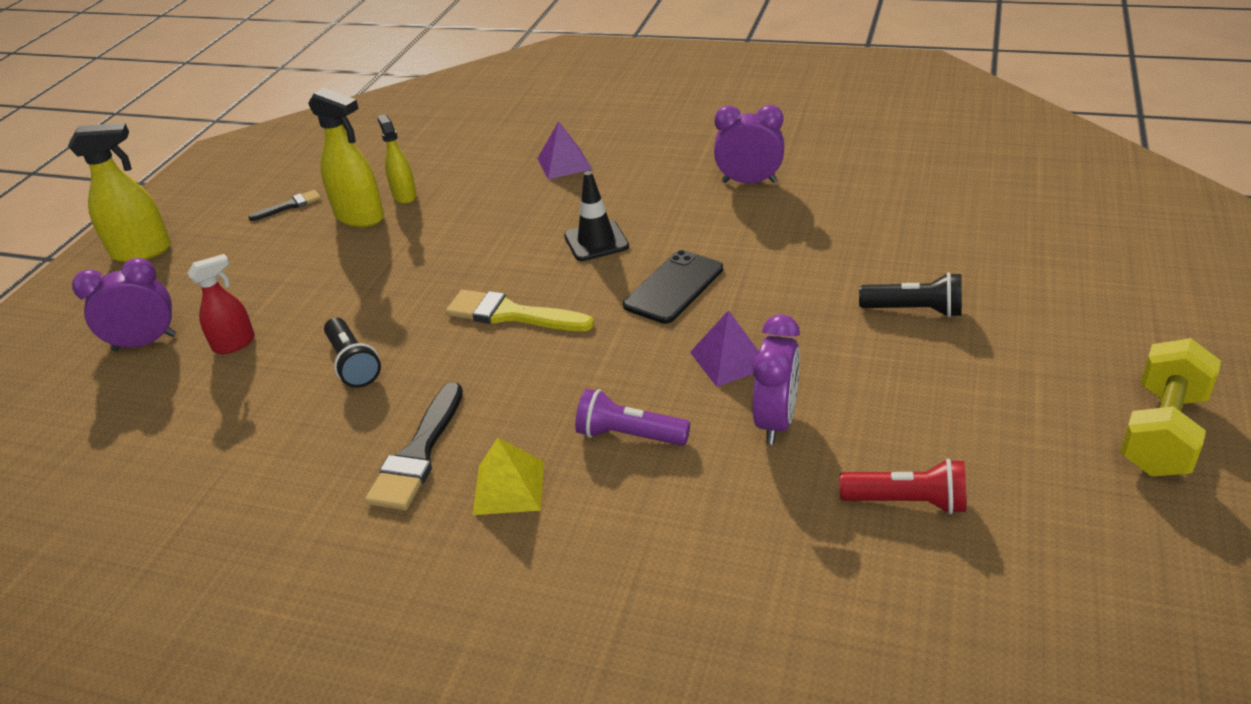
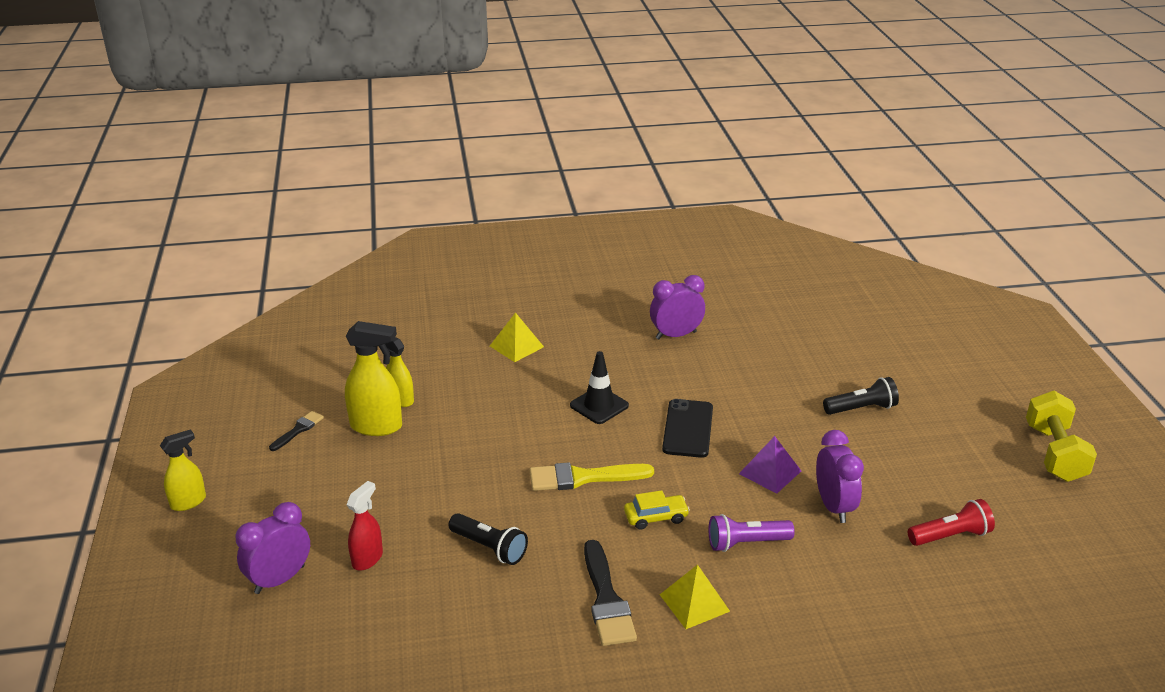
camera: 30 degrees left, 5 degrees down
yellow spray bottle [68,123,171,262] -> yellow spray bottle [160,429,206,511], size x0.63
purple pyramid [537,121,592,180] -> yellow pyramid [490,312,544,362]
none -> yellow car [624,490,690,530]

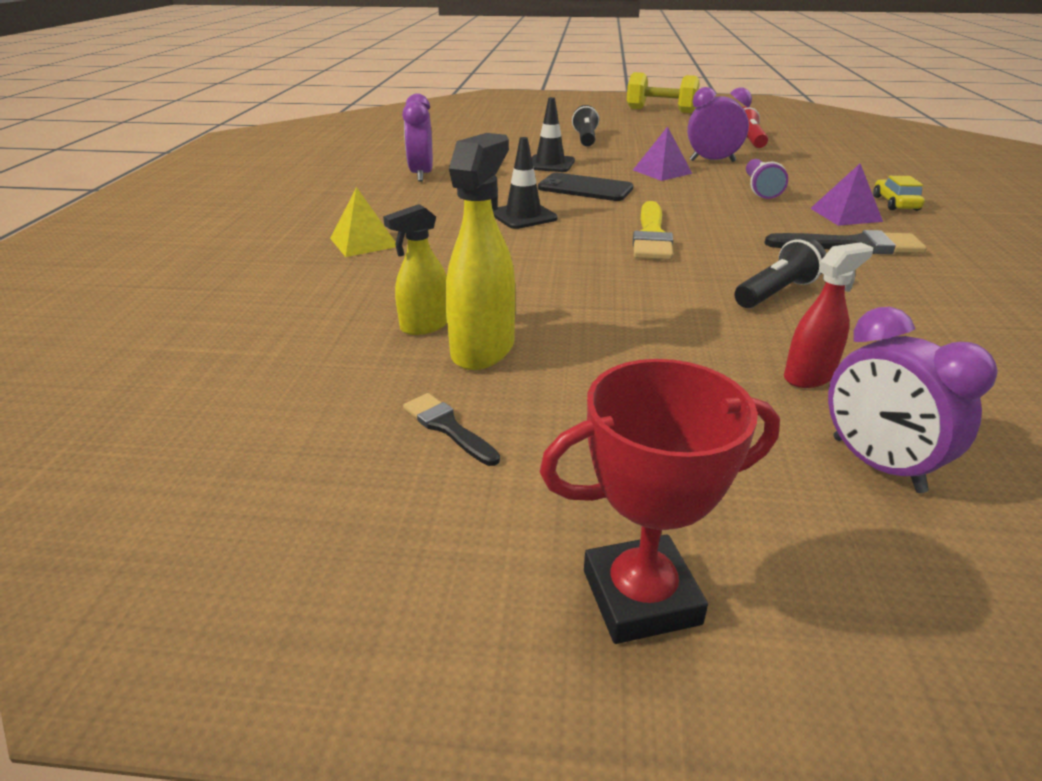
camera: 75 degrees left, 0 degrees up
yellow spray bottle [160,429,206,511] -> red trophy [539,359,780,644]
red spray bottle [346,481,383,570] -> red spray bottle turned 105 degrees clockwise [784,242,873,388]
yellow car [624,490,690,530] -> yellow car moved to [873,176,925,211]
yellow pyramid [660,565,730,629] -> purple pyramid [810,164,883,226]
none -> black traffic cone [531,97,575,172]

